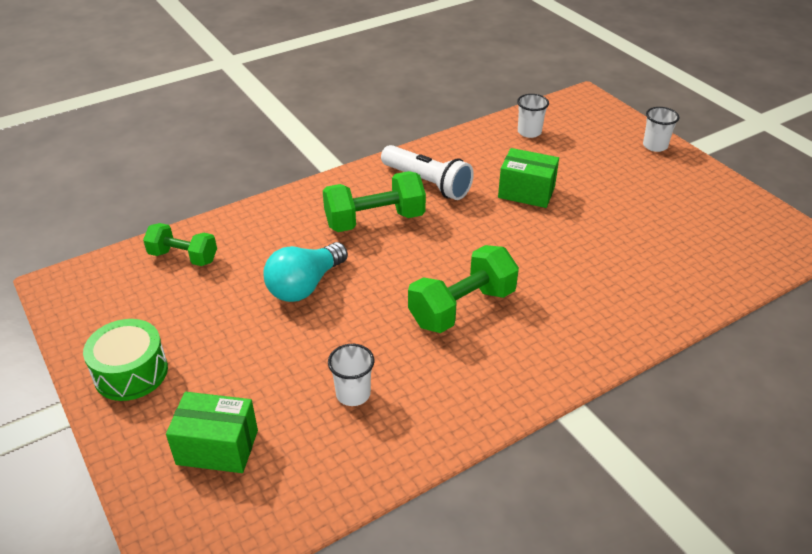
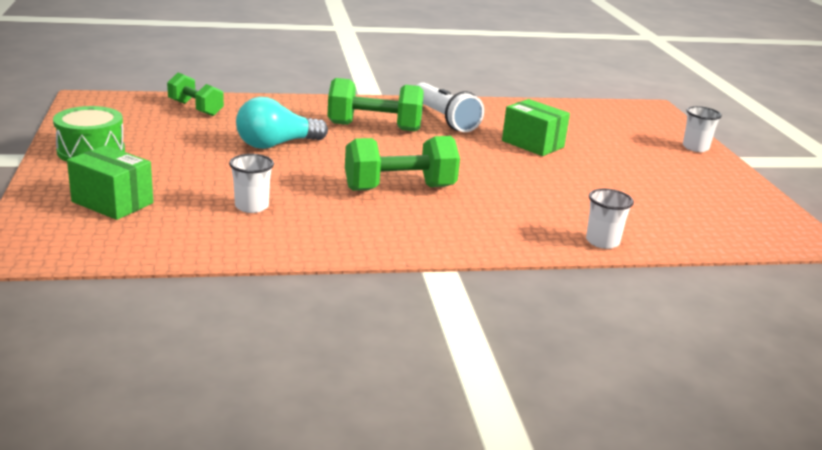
camera: 20 degrees right, 15 degrees down
white cup [517,94,549,138] -> white cup moved to [586,189,634,249]

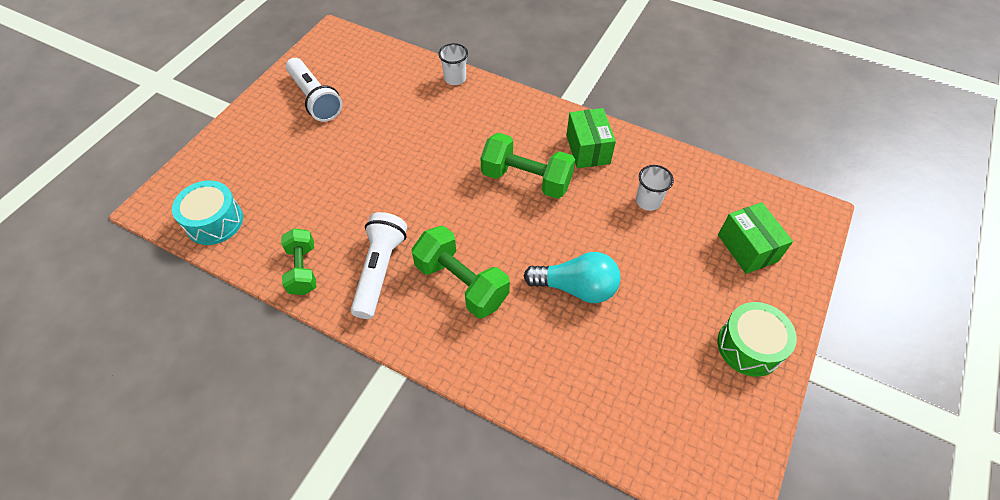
camera: 140 degrees left, 30 degrees up
green dumbbell [167,73,224,116] -> green dumbbell moved to [281,228,316,295]
green box [502,99,570,156] -> green box moved to [566,108,616,168]
white cup [683,106,722,152] -> none
none -> turquoise drum [172,180,243,245]
none -> white flashlight [286,58,342,122]

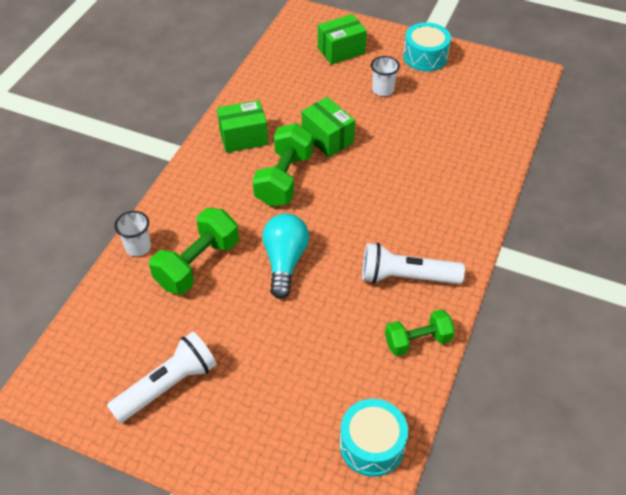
camera: 95 degrees left, 5 degrees down
green dumbbell [411,226,510,318] -> green dumbbell moved to [149,208,239,295]
turquoise light bulb [524,252,620,303] -> turquoise light bulb moved to [262,214,309,299]
white cup [636,165,674,211] -> white cup moved to [371,56,400,96]
green drum [718,302,797,377] -> turquoise drum [403,22,451,72]
none -> green box [302,97,355,157]

